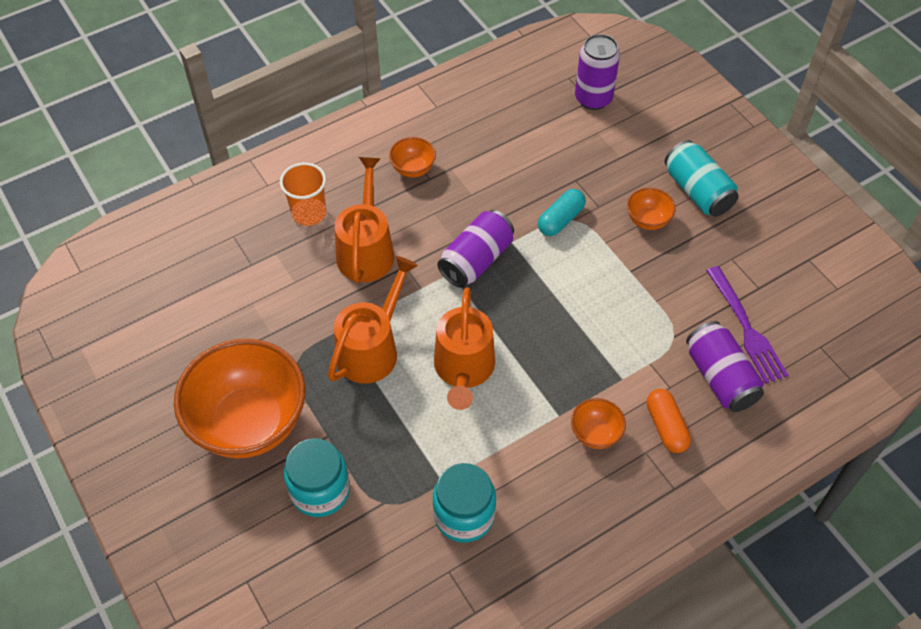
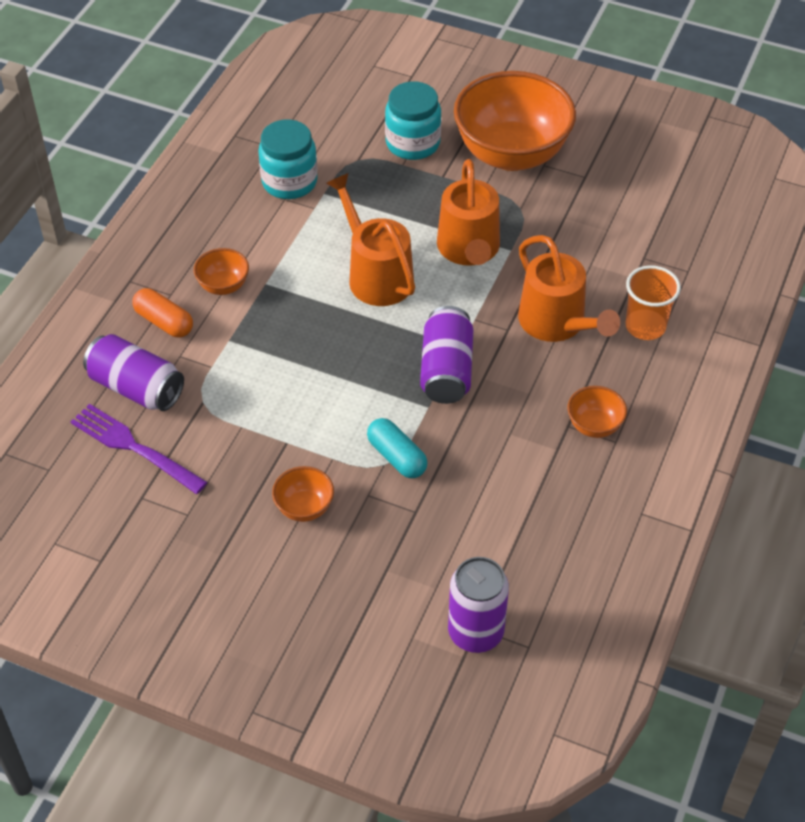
camera: 145 degrees right, 5 degrees down
turquoise capsule [538,189,586,236] -> turquoise capsule turned 45 degrees counterclockwise [367,418,428,478]
turquoise can [665,140,739,217] -> none

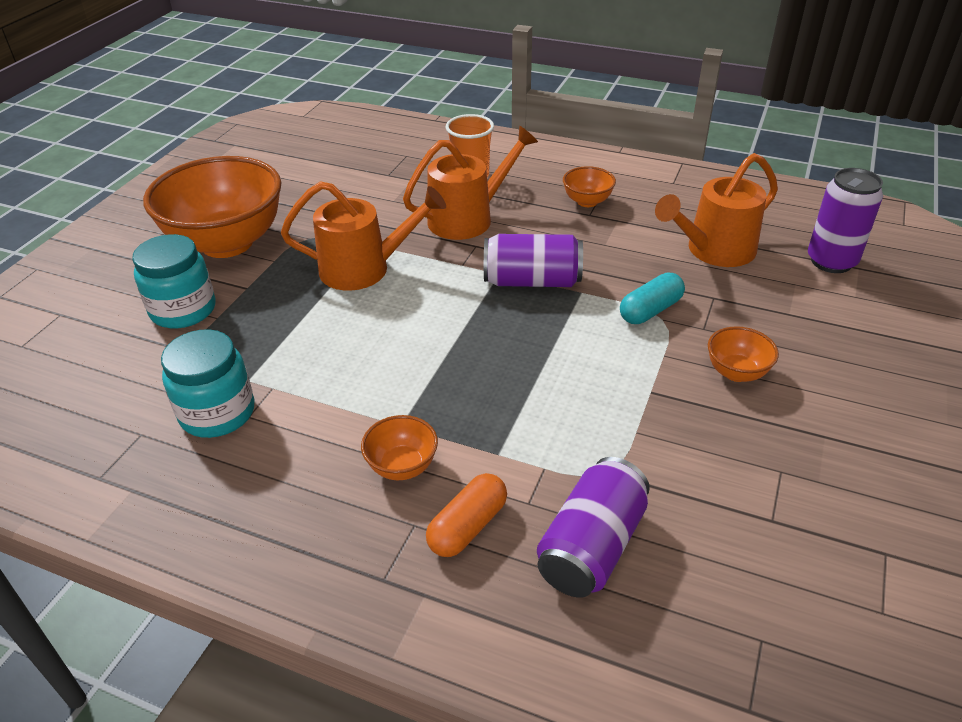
camera: 90 degrees left, 10 degrees down
purple fork [70,404,208,494] -> none
orange watering can [326,173,415,306] -> orange watering can moved to [655,153,778,267]

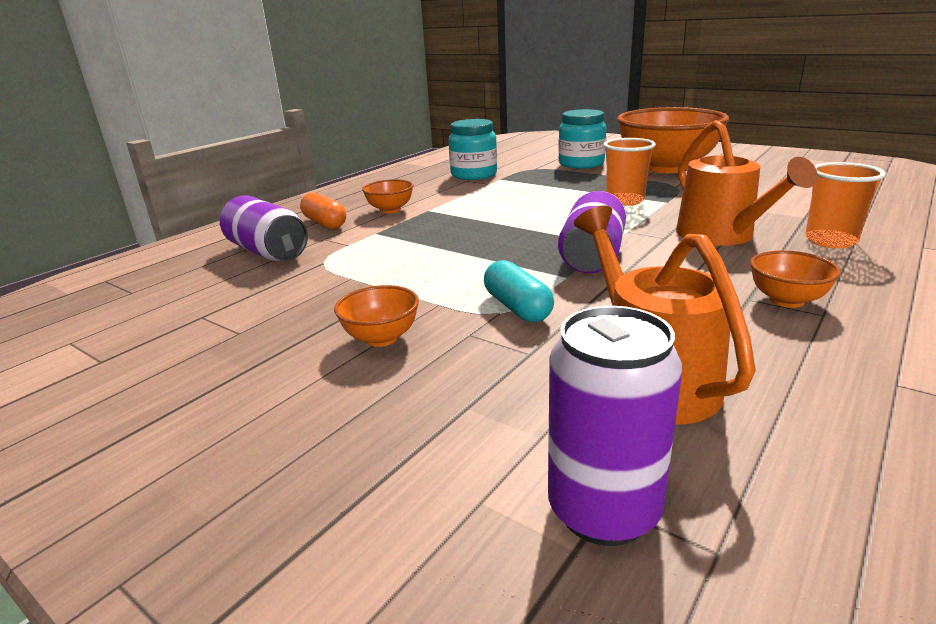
camera: 105 degrees right, 15 degrees down
orange watering can [281,181,446,291] -> orange cup [603,138,656,206]

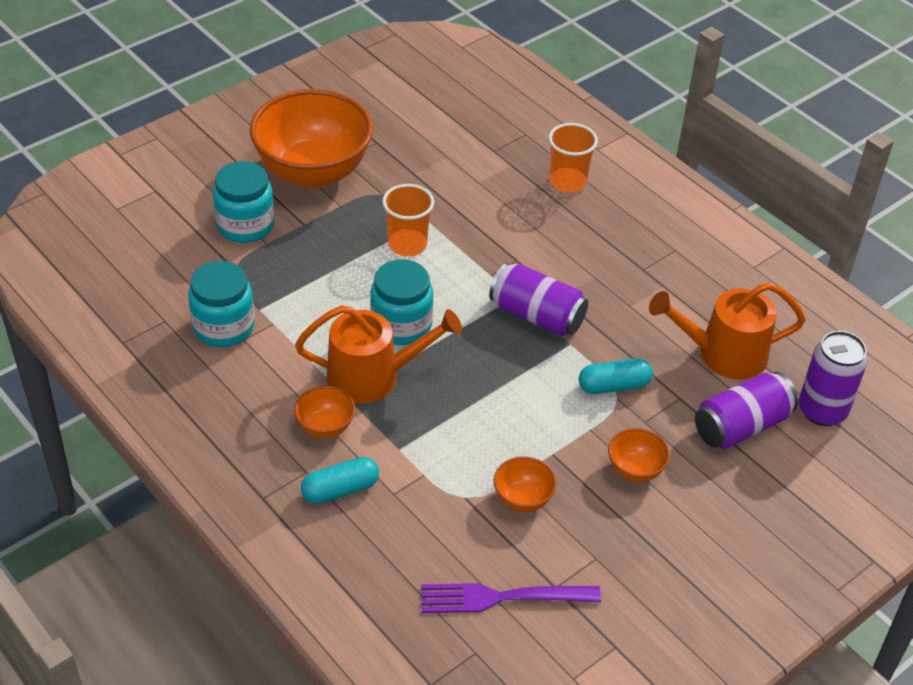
camera: 80 degrees left, 20 degrees up
purple can [220,195,308,262] -> purple can moved to [695,372,798,449]
orange capsule [300,193,346,229] -> turquoise capsule [301,457,379,504]
orange watering can [676,120,818,246] -> orange watering can moved to [295,305,462,403]
orange bowl [750,251,841,308] -> orange bowl moved to [494,457,557,512]
none -> turquoise jar [370,259,433,345]
none -> purple fork [421,583,601,613]

